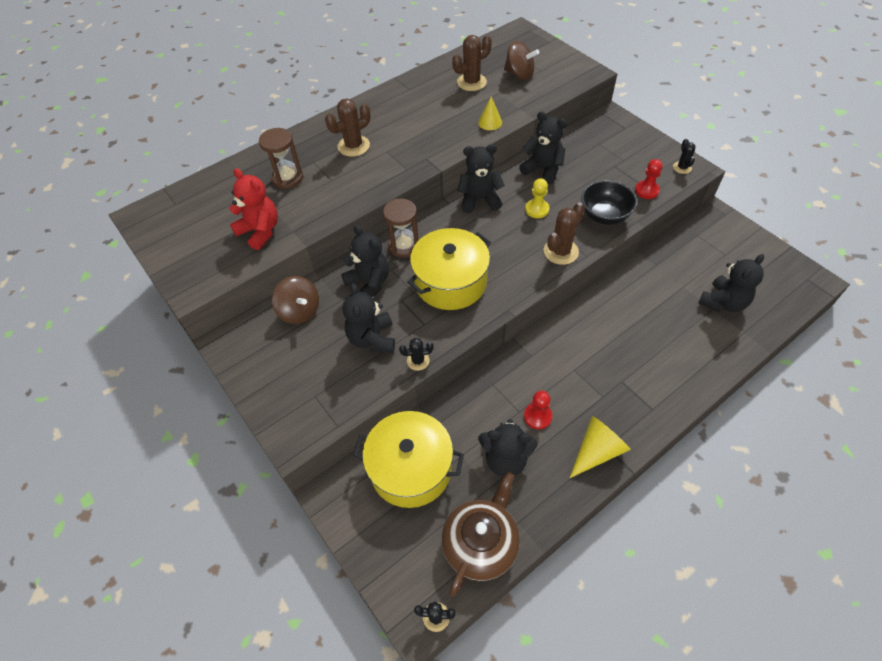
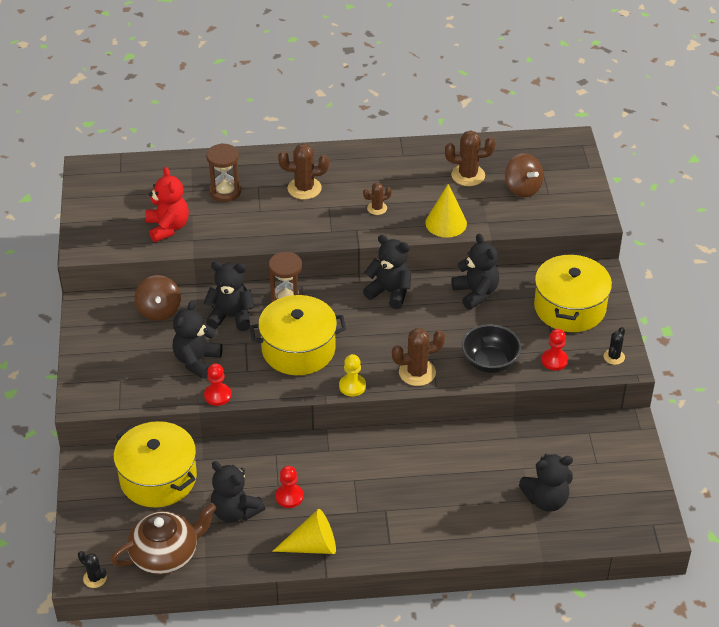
camera: 30 degrees right, 10 degrees down
black teddy bear [341,225,389,297] -> black teddy bear turned 75 degrees counterclockwise [204,261,255,331]
black cactus [399,338,434,371] -> red pawn [204,363,231,406]
yellow cone [478,96,502,130] -> yellow cone [425,184,467,238], size x1.56
yellow pawn [525,178,550,218] -> yellow pawn moved to [339,354,366,397]
none -> brown cactus [363,182,392,215]
none -> yellow pot [534,253,612,332]

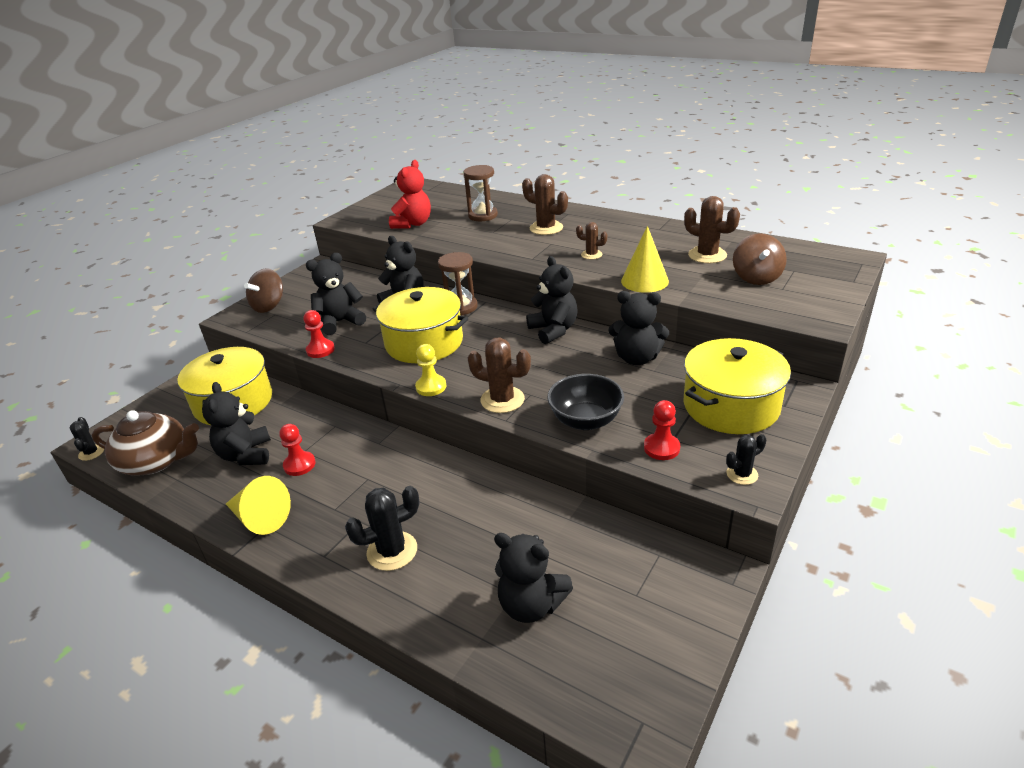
camera: 40 degrees right, 10 degrees down
brown spinning top [135,275,181,321] -> brown spinning top moved to [244,268,283,313]
black teddy bear [452,234,499,310] -> black teddy bear turned 90 degrees clockwise [608,291,669,365]
none -> black cactus [345,486,419,571]

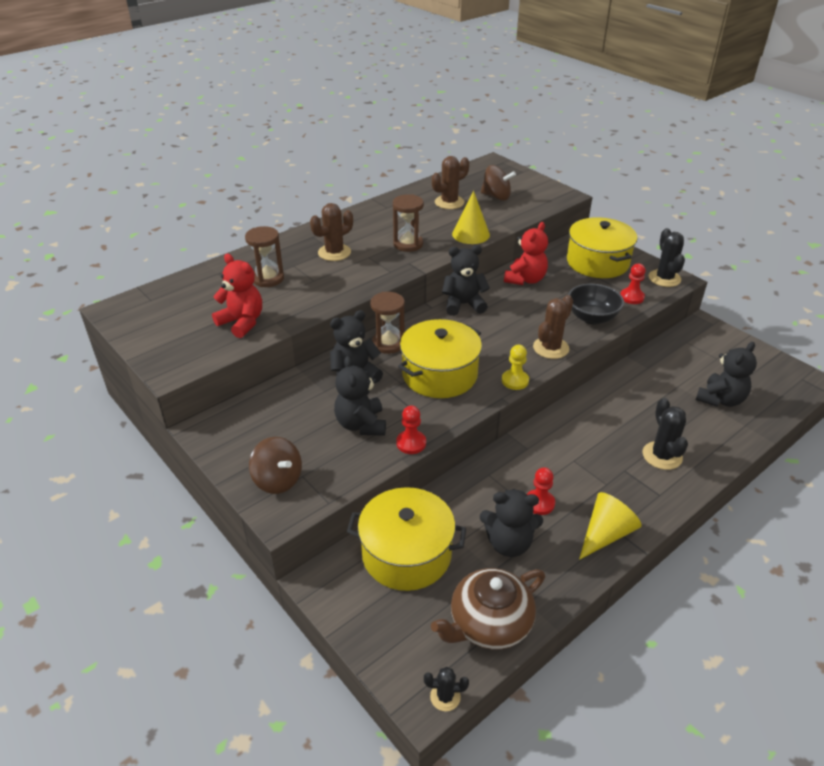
camera: 75 degrees left, 5 degrees up
brown teapot [92,410,199,475] -> brown teapot turned 150 degrees counterclockwise [431,568,545,649]
brown cactus [576,222,607,259] -> brown hourglass [393,194,424,252]
black teddy bear [608,291,669,365] -> red teddy bear [504,222,548,285]
black cactus [726,434,766,485] -> black cactus [649,228,685,287], size x1.71

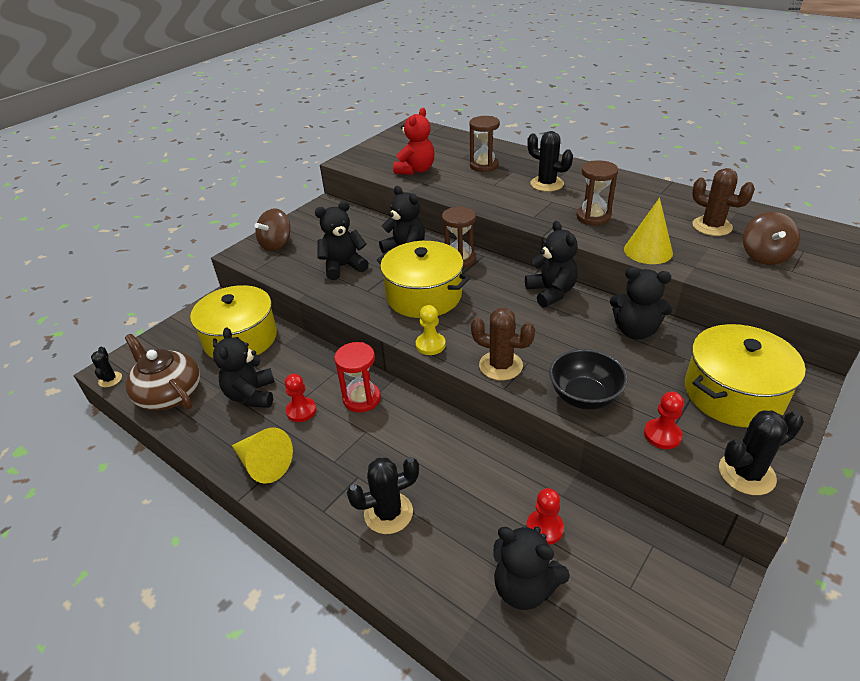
camera: 80 degrees right, 0 degrees up
brown cactus [310,203,353,261] -> black cactus [527,131,573,192]
red pawn [396,406,426,454] -> red pawn moved to [526,488,564,545]
red teddy bear [504,222,548,285] -> black teddy bear [610,267,672,340]
none -> red hourglass [334,342,381,412]

